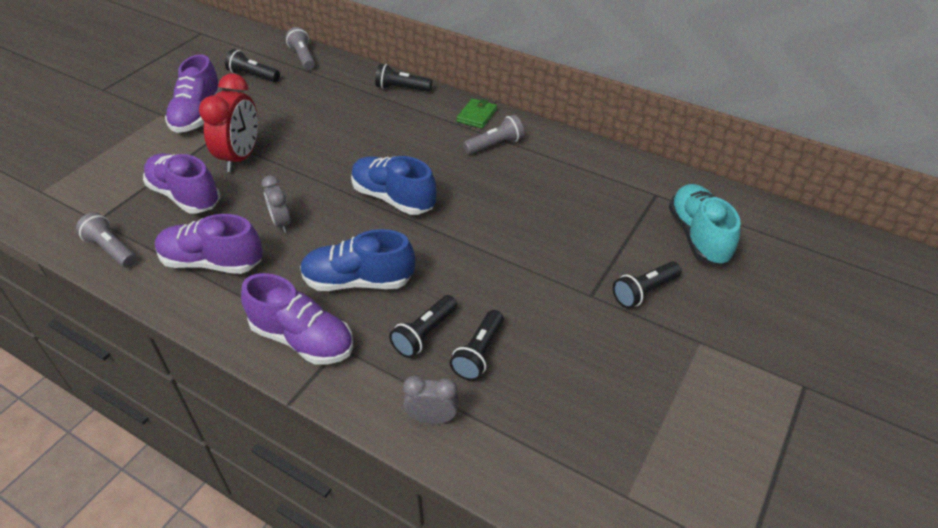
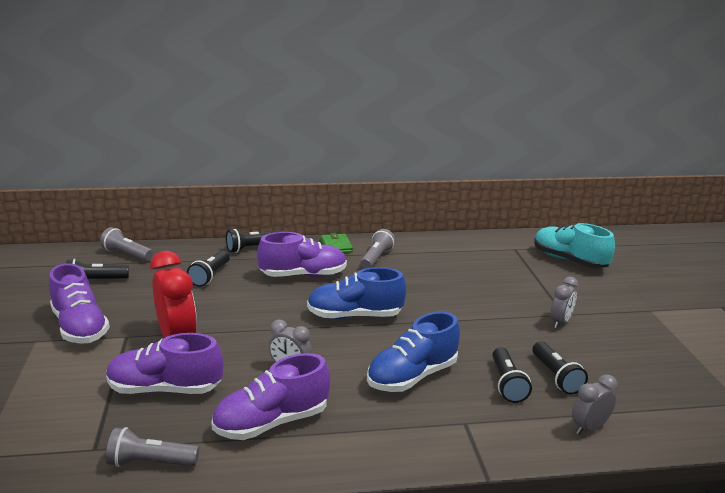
camera: 40 degrees left, 20 degrees down
purple shoe [241,273,353,365] -> purple shoe moved to [257,232,347,277]
black flashlight [613,261,682,308] -> black flashlight moved to [187,251,230,287]
none -> grey clock [550,277,578,328]

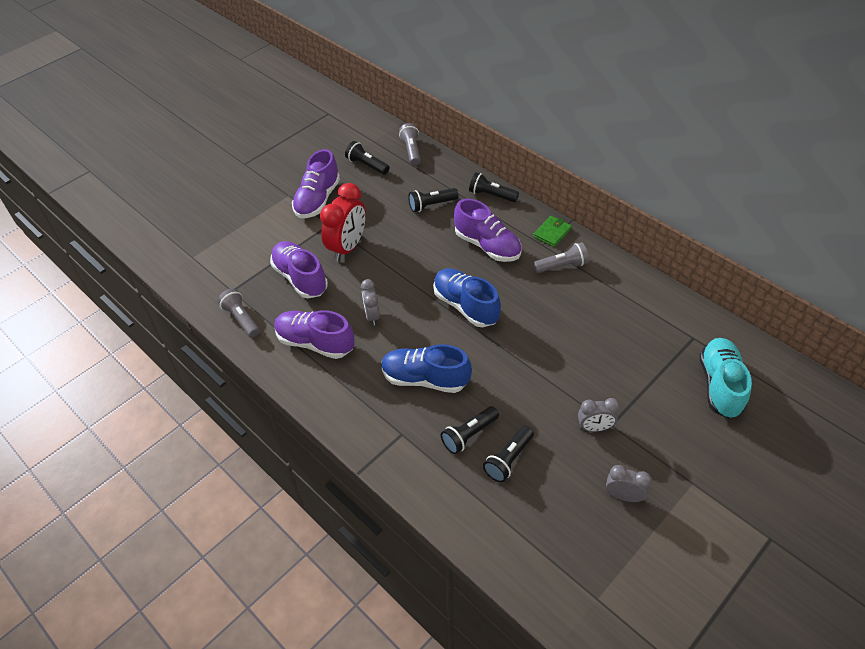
camera: 55 degrees right, 25 degrees up
grey clock [572,374,618,435] -> grey clock moved to [606,465,652,502]

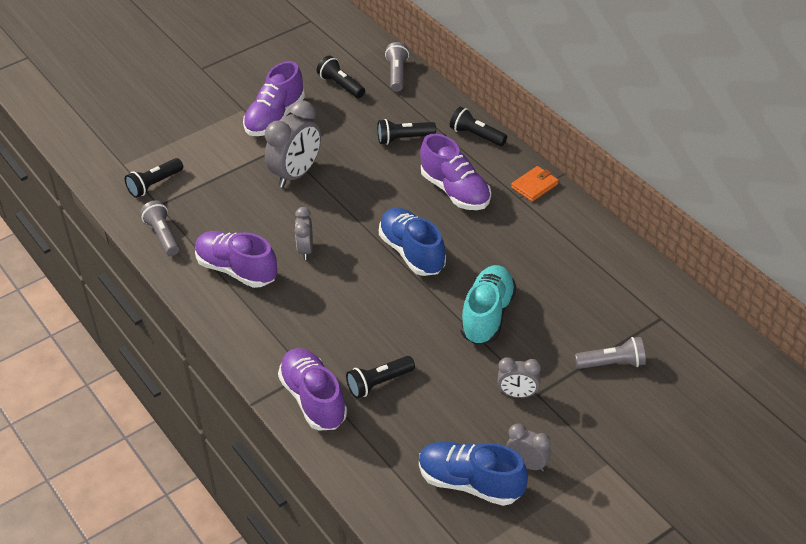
camera: 10 degrees right, 5 degrees down
purple shoe [270,241,328,298] -> purple shoe moved to [278,348,347,431]
red clock [320,183,366,261] -> grey clock [265,100,321,188]
blue shoe [381,344,472,393] -> blue shoe moved to [419,441,528,506]
black flashlight [483,426,534,482] -> black flashlight moved to [125,158,183,198]
green wallet [533,216,572,247] -> orange wallet [511,166,559,202]
grey flashlight [533,242,589,273] -> grey flashlight moved to [575,337,646,369]
turquoise shoe [699,338,752,419] -> turquoise shoe moved to [461,265,516,345]

